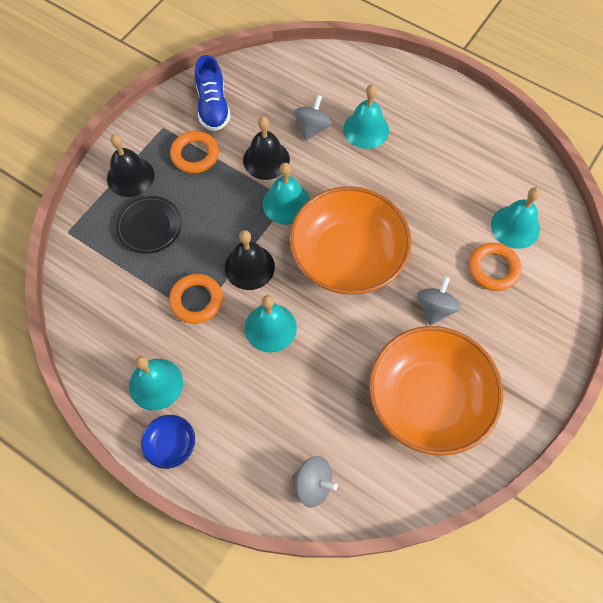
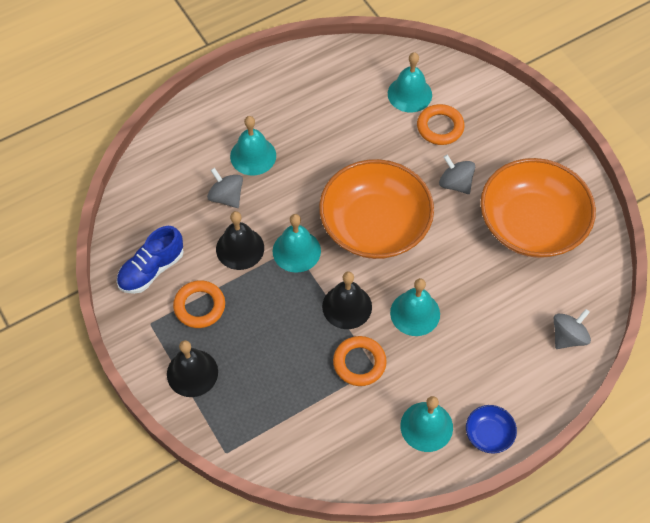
camera: 65 degrees left, 5 degrees down
black plate [116,196,182,254] -> none
blue shoe [195,55,231,131] -> blue shoe turned 120 degrees clockwise [117,226,184,294]

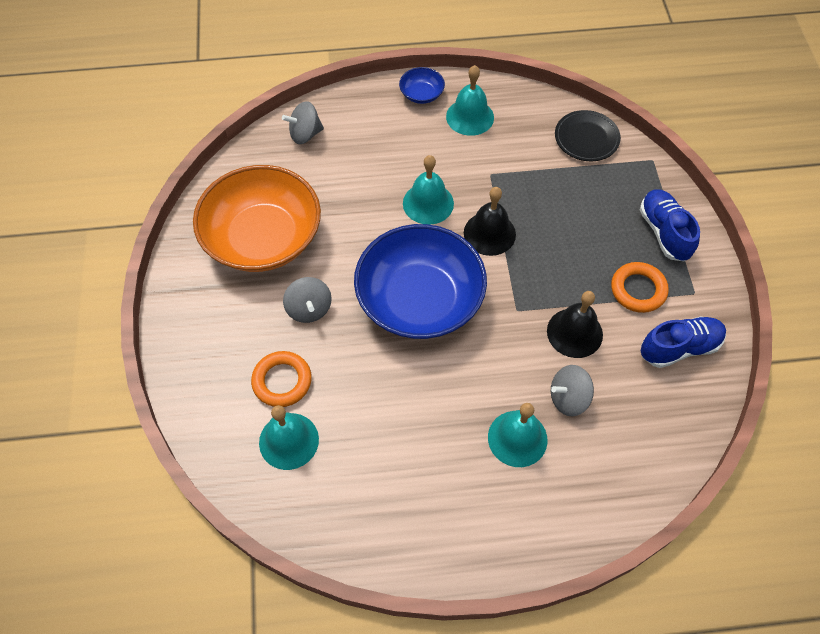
camera: 155 degrees left, 0 degrees up
black bell [167,340,218,397] -> blue shoe [640,189,700,261]
grey spinning top [207,168,243,208] -> grey spinning top turned 90 degrees clockwise [551,365,594,416]
turquoise bell [273,214,321,273] -> none
orange bowl [319,159,434,259] -> blue bowl [354,224,487,339]
orange ring [333,336,387,386] -> none
none -> black plate [555,110,621,161]

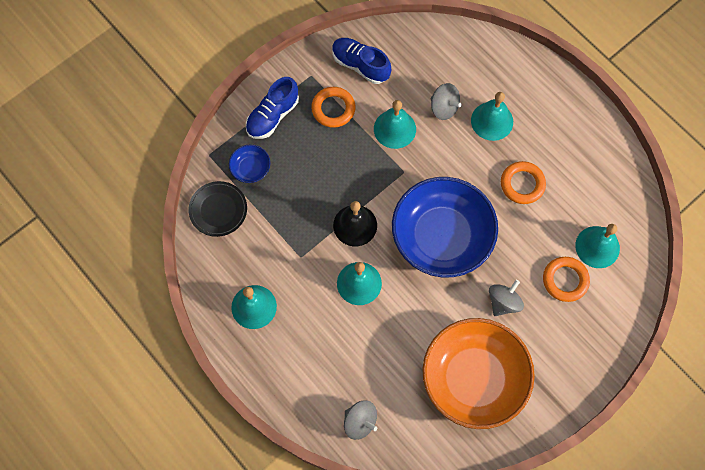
camera: 125 degrees left, 10 degrees up
blue bowl [399,67,445,104] -> blue bowl moved to [229,145,270,183]
black bell [547,291,603,358] -> turquoise bell [374,100,416,149]
none -> orange ring [501,161,546,204]

